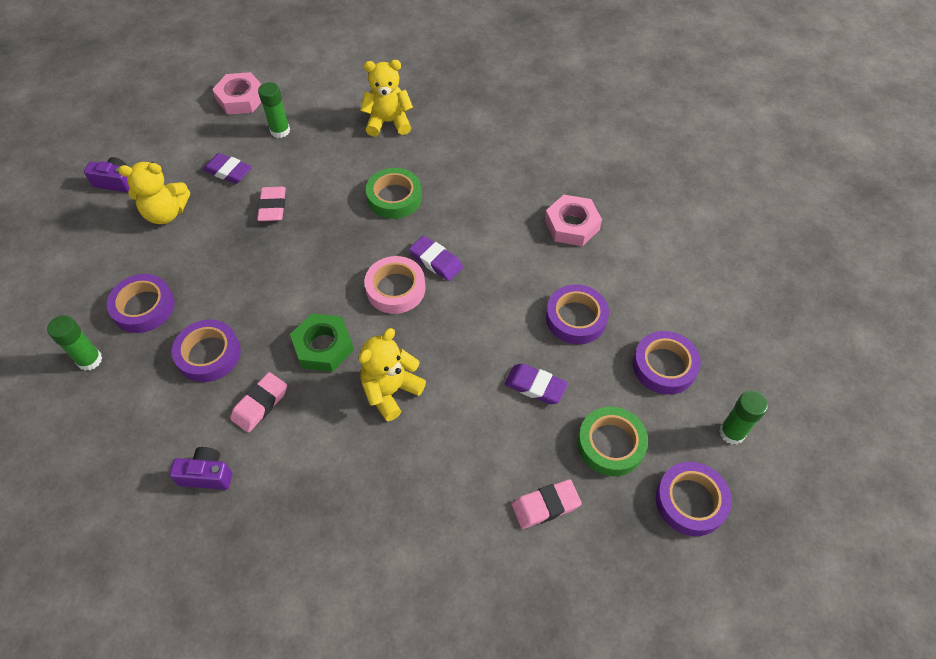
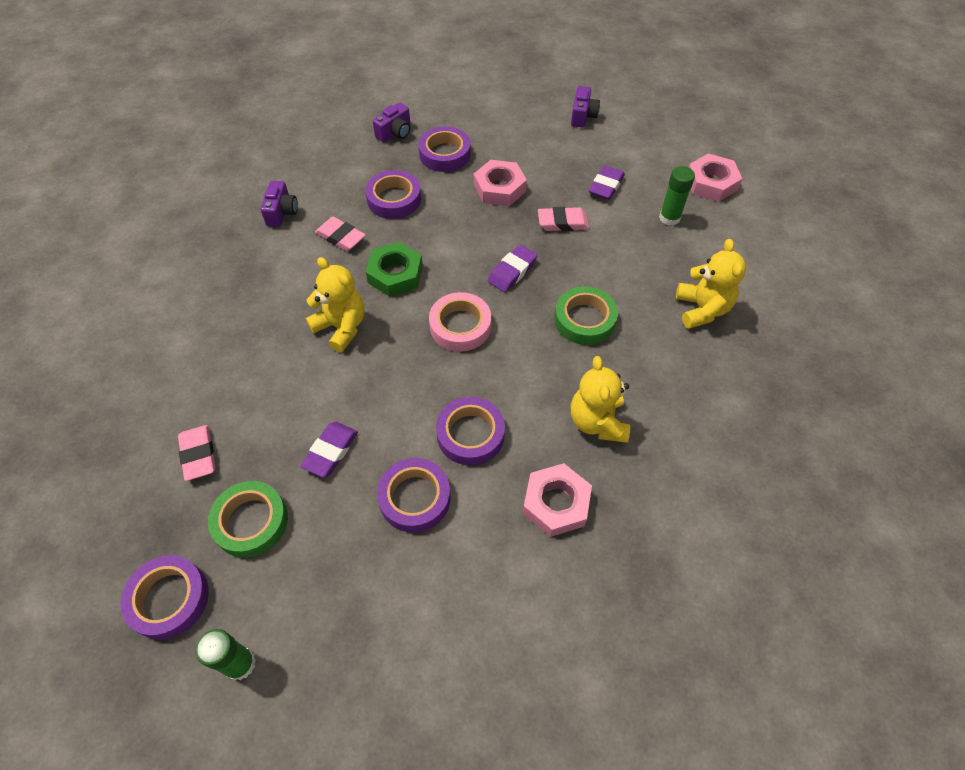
camera: 90 degrees right, 0 degrees up
green glue stick [47,315,102,371] -> purple camera [373,102,411,142]
yellow teddy bear [118,162,190,224] -> yellow teddy bear moved to [571,356,630,443]
purple eraser [409,236,463,281] -> purple eraser moved to [488,245,537,292]
purple tape [633,331,701,395] -> purple tape moved to [436,397,505,466]
none -> pink nut [474,160,527,206]

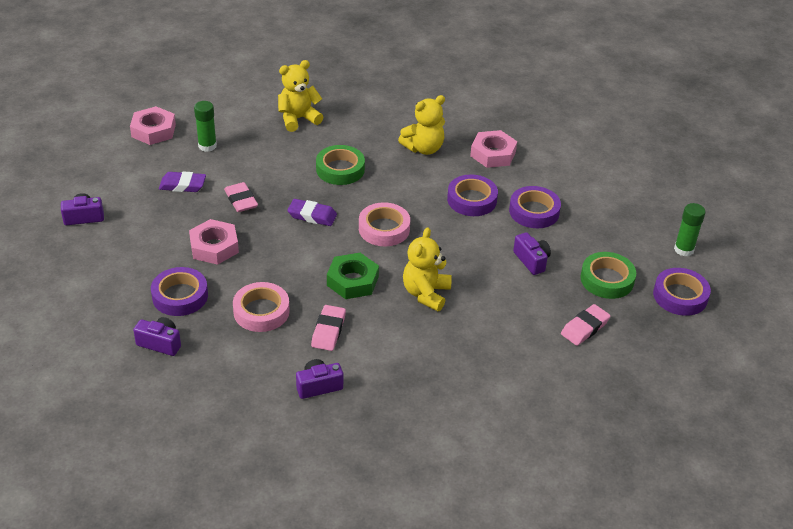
camera: 115 degrees left, 15 degrees down
purple eraser [300,422,358,477] -> purple camera [513,232,551,275]
purple tape [365,170,421,219] -> pink tape [233,282,290,332]

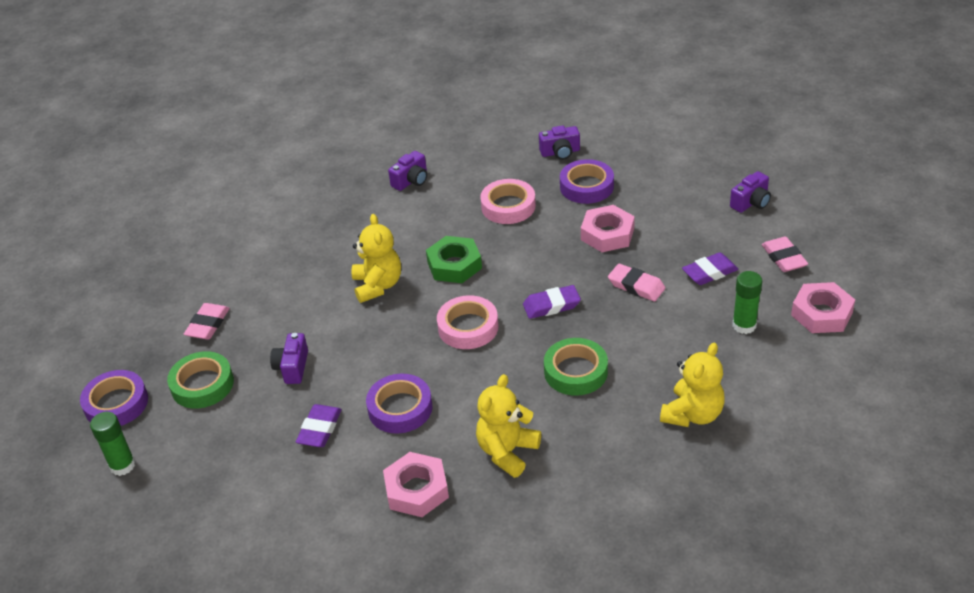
camera: 155 degrees right, 0 degrees up
pink eraser [311,305,346,351] -> pink eraser moved to [762,236,808,272]
purple tape [509,186,561,228] -> purple eraser [296,404,342,447]
purple camera [513,232,551,275] -> purple camera turned 60 degrees clockwise [270,333,308,384]

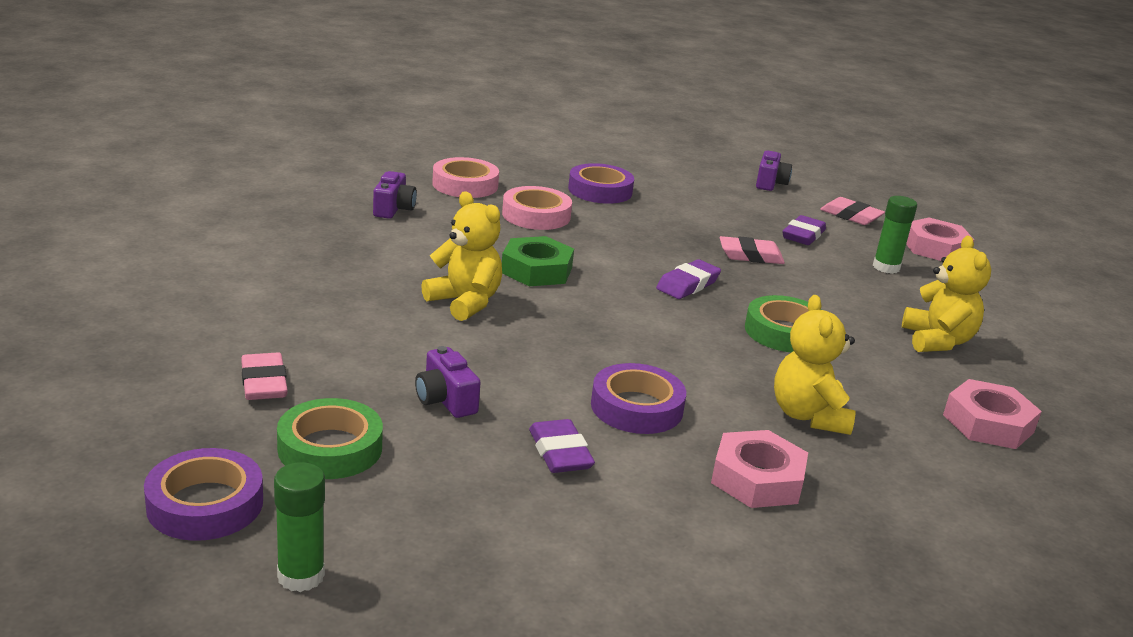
camera: 40 degrees left, 15 degrees down
pink tape [437,295,499,349] -> pink tape moved to [432,157,499,198]
purple camera [539,125,580,160] -> none
pink nut [581,205,635,252] -> pink nut moved to [943,379,1042,449]

